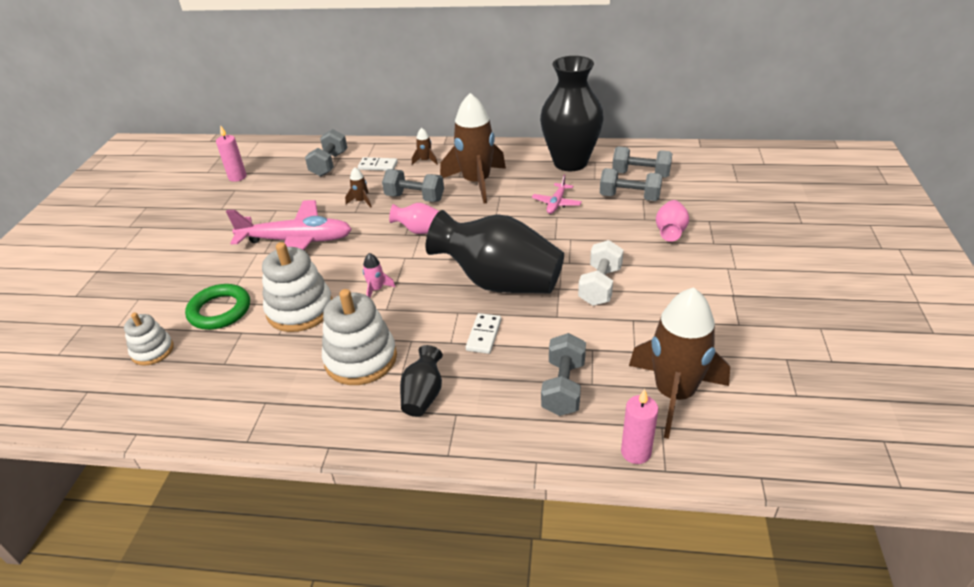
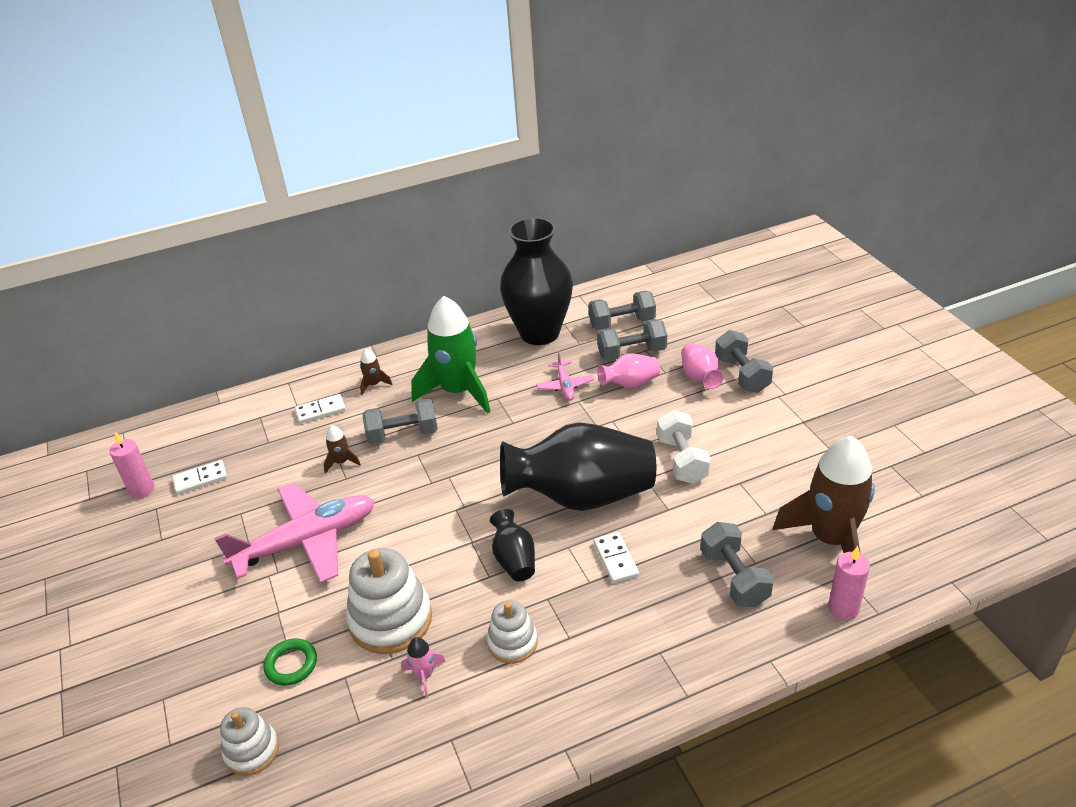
camera: 30 degrees left, 0 degrees up
green ring [185,284,250,330] -> green ring [263,638,317,686], size x0.65
grey dumbbell [305,129,347,177] -> grey dumbbell moved to [715,330,773,393]
white stacking toy [322,289,397,385] -> white stacking toy [487,600,538,664], size x0.59
pink rocket [363,253,396,297] -> pink rocket moved to [401,637,446,698]
pink vase [389,203,439,234] -> pink vase moved to [597,353,660,388]
black vase [400,345,443,417] -> black vase moved to [490,509,535,581]
brown rocket [440,93,506,204] -> green rocket [411,296,491,414]
none -> white domino [172,460,227,495]

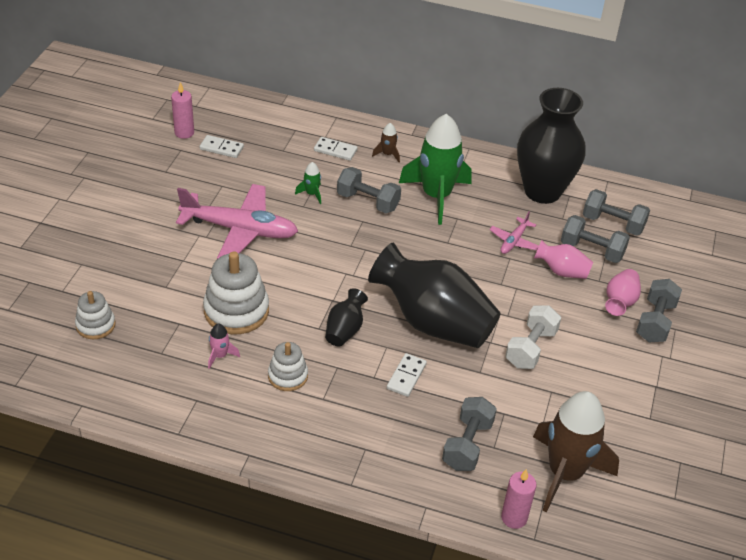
camera: 35 degrees right, 5 degrees up
green ring [263,638,317,686] -> none
brown rocket [324,425,361,473] -> green rocket [295,162,321,204]

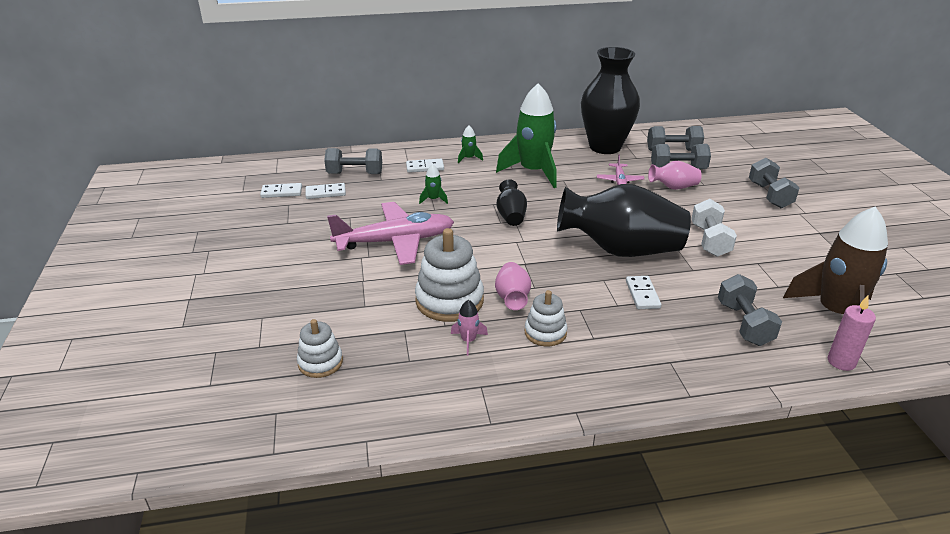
camera: 25 degrees left, 10 degrees down
pink candle [171,82,194,139] -> white domino [260,183,302,198]
black vase [325,288,368,347] -> black vase moved to [496,179,527,226]
grey dumbbell [337,167,401,213] -> grey dumbbell moved to [324,148,382,174]
brown rocket [372,123,400,162] -> green rocket [458,126,483,163]
pink vase [605,269,641,316] -> pink vase moved to [495,262,531,310]

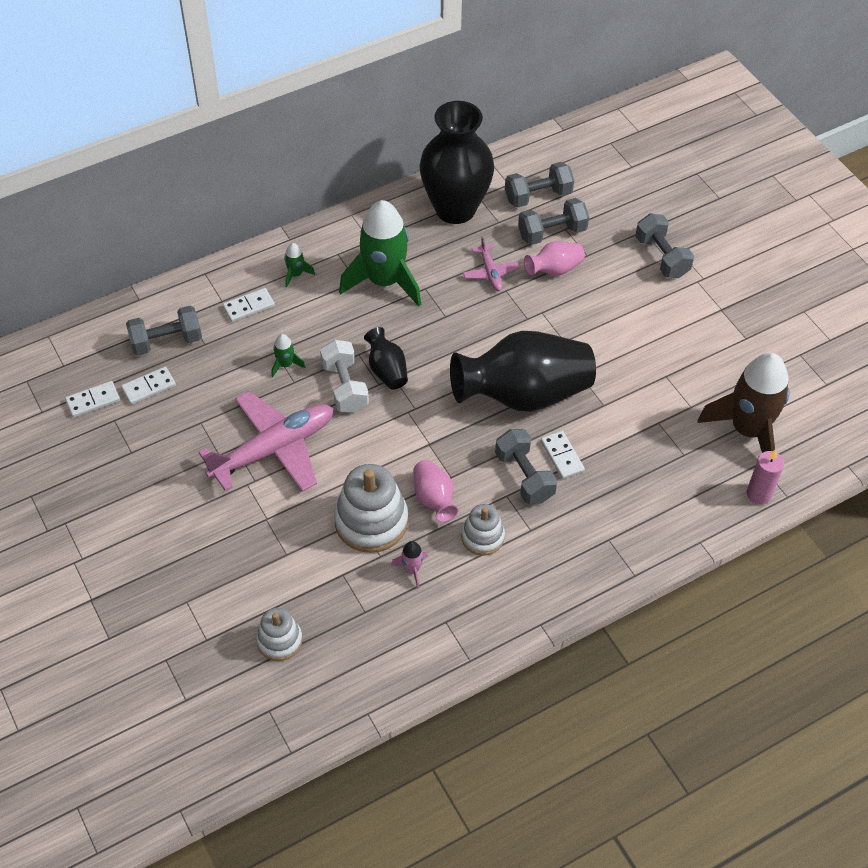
camera: 20 degrees left, 20 degrees up
white dumbbell [692,199,737,257] -> white dumbbell moved to [320,340,369,413]
grey dumbbell [718,274,782,346] -> grey dumbbell moved to [495,429,557,504]

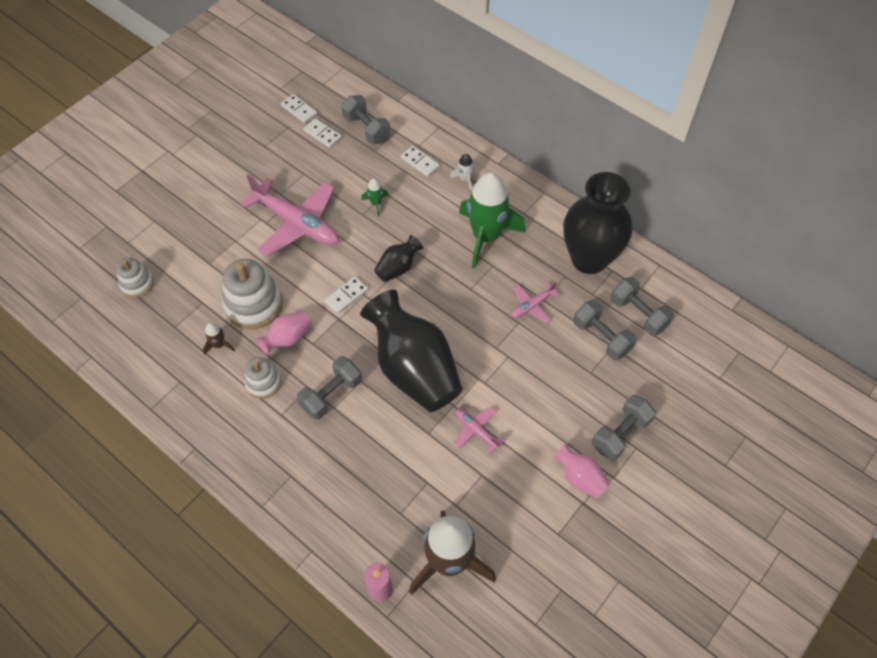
camera: 70 degrees right, 5 degrees up
green rocket [284,243,315,288] -> white rocket [450,154,475,191]
white dumbbell [320,340,369,413] -> none
pink rocket [391,541,428,589] -> brown rocket [203,323,235,355]
pink vase [524,241,585,276] -> pink vase moved to [552,443,610,498]
white domino [541,431,585,479] -> white domino moved to [325,276,368,314]
none -> pink plane [454,407,505,454]

